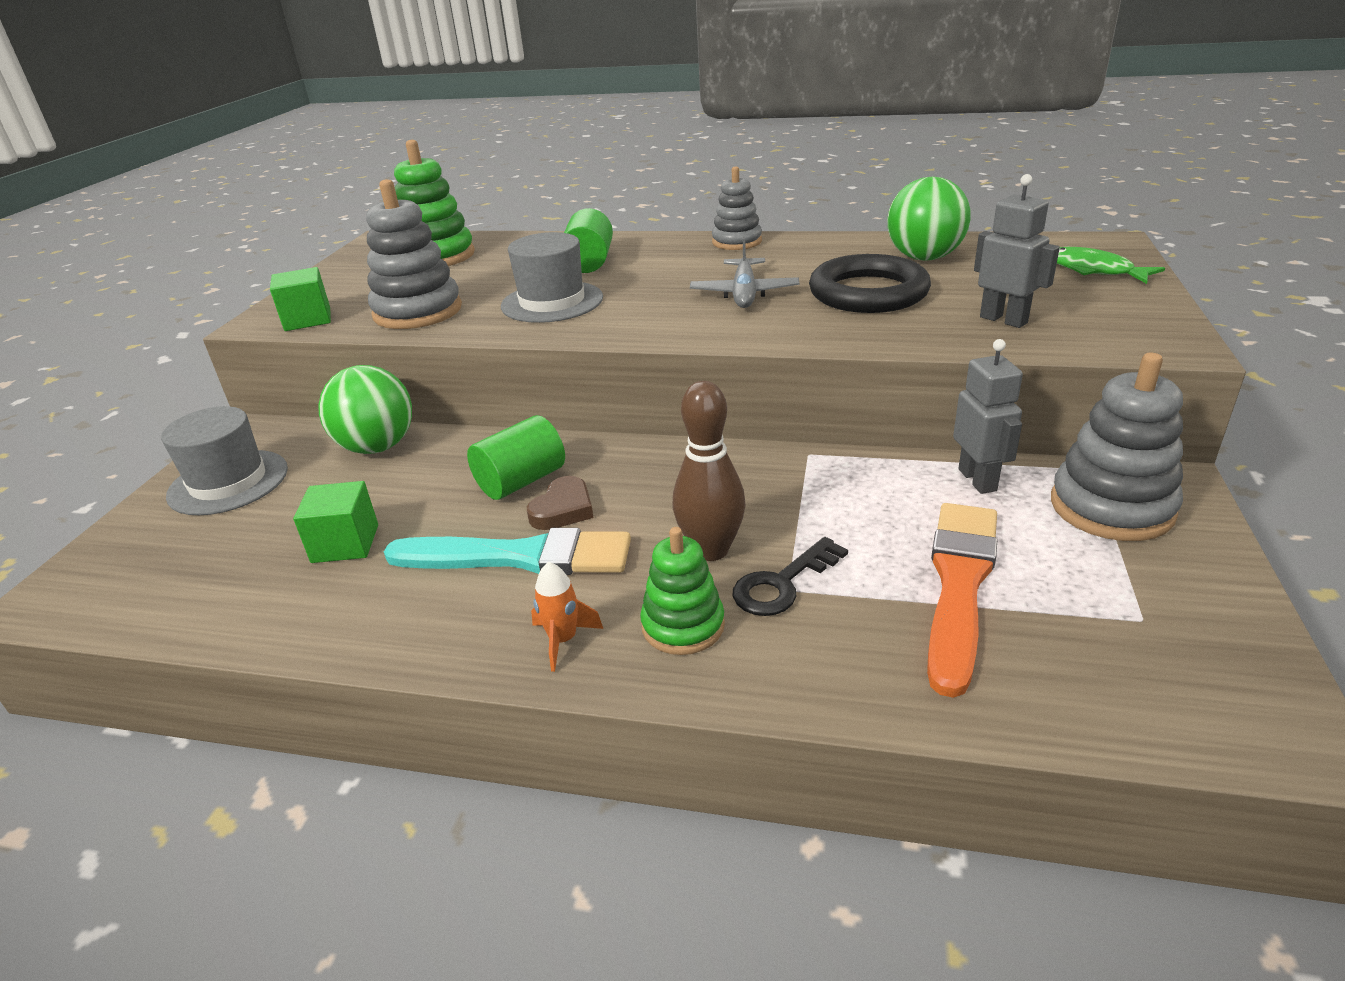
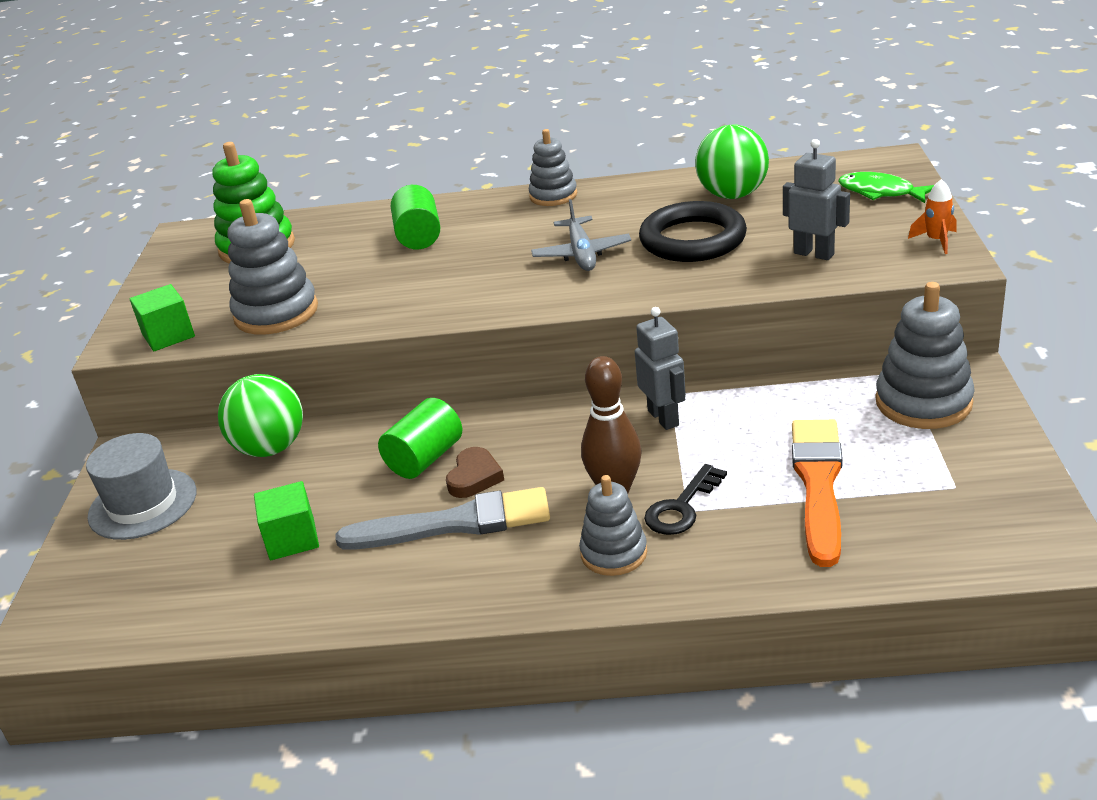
camera: 10 degrees left, 0 degrees up
turquoise brush [384,528,631,575] -> grey brush [335,487,550,550]
grey hat [501,232,603,323] -> none
orange rocket [531,562,603,672] -> orange rocket moved to [908,179,957,254]
green stacking toy [640,527,725,655] -> grey stacking toy [579,475,647,576]
grey robot [953,339,1023,494] -> grey robot moved to [635,307,686,430]

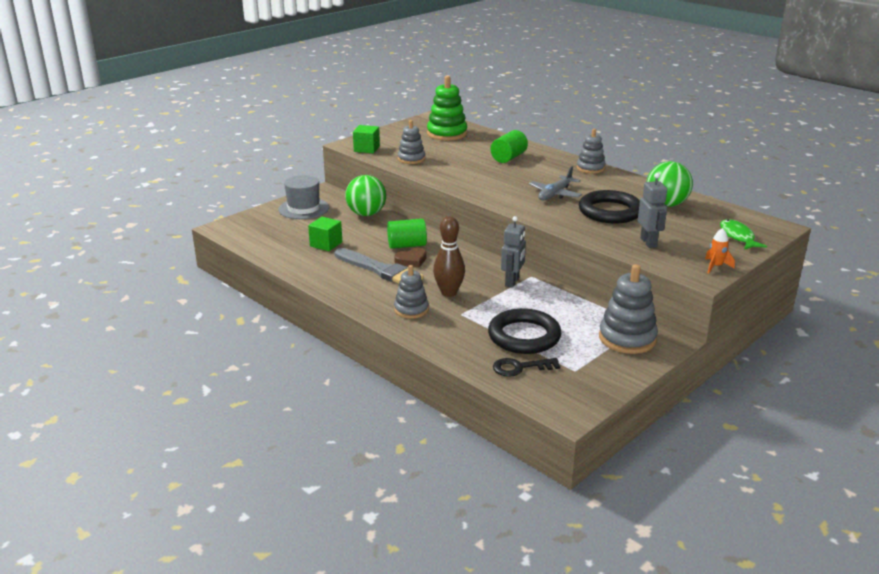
camera: 40 degrees right, 5 degrees down
grey stacking toy [228,199,318,335] -> grey stacking toy [398,120,425,164], size x0.64
black key [644,464,727,535] -> black key moved to [493,358,560,377]
orange brush [792,419,843,567] -> black ring [488,308,561,354]

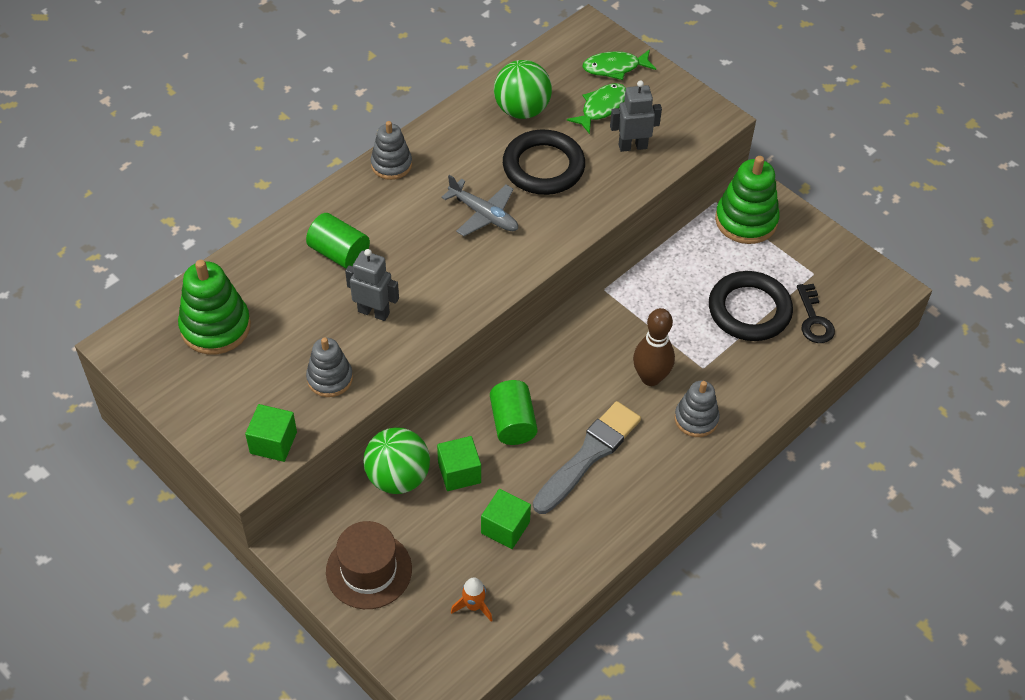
camera: 90 degrees left, 25 degrees up
grey hat [278,175,329,219] -> brown hat [326,521,412,609]
brown heart [394,248,426,267] -> none
grey robot [501,216,526,288] -> grey robot moved to [345,249,399,321]
grey stacking toy [599,264,658,354] -> green stacking toy [715,156,779,244]
orange rocket [705,228,735,274] -> orange rocket moved to [451,577,492,621]
none -> green cube [437,436,481,491]
none -> green fish [567,83,626,134]

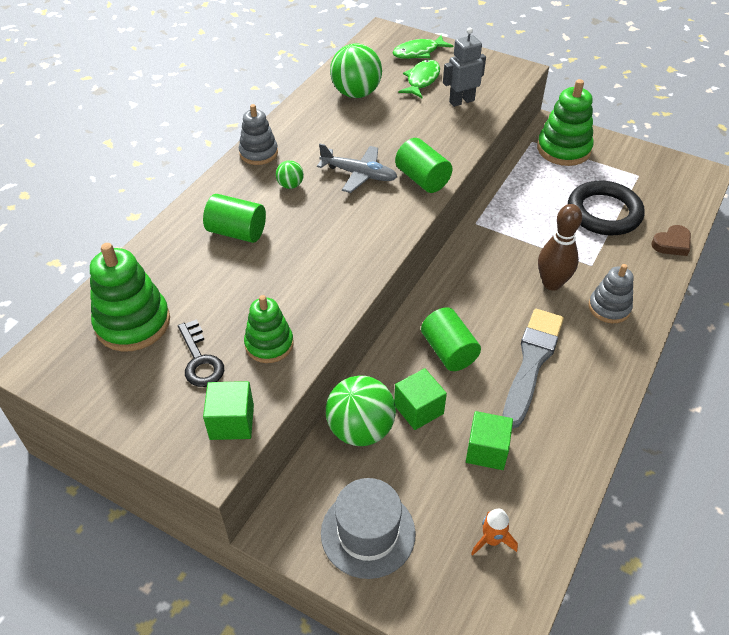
camera: 15 degrees left, 5 degrees down
grey stacking toy [306,337,353,397] -> green stacking toy [244,295,293,363]
brown hat [326,521,412,609] -> grey hat [321,478,416,579]
grey robot [345,249,399,321] -> none
black ring [503,130,585,195] -> none
black key [797,284,835,343] -> black key moved to [178,319,224,387]
none -> green ball [276,160,304,189]
none -> green cylinder [395,138,452,193]
none -> brown heart [651,225,691,256]

